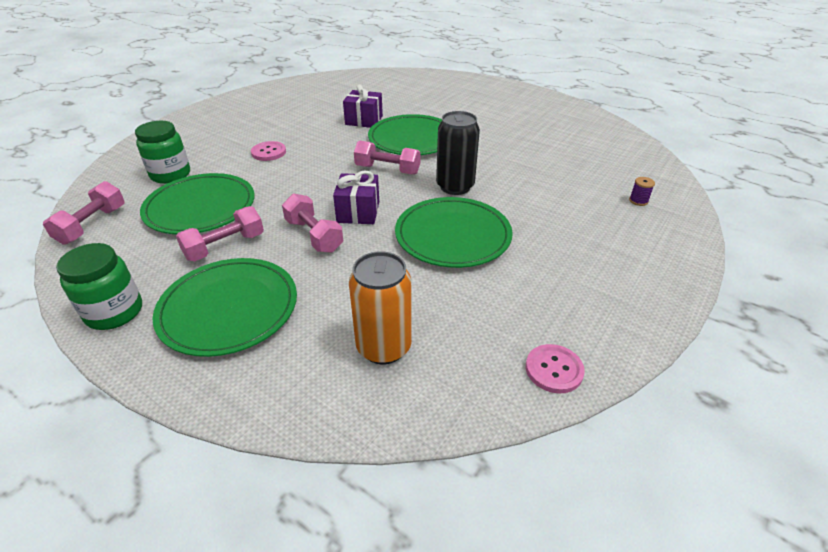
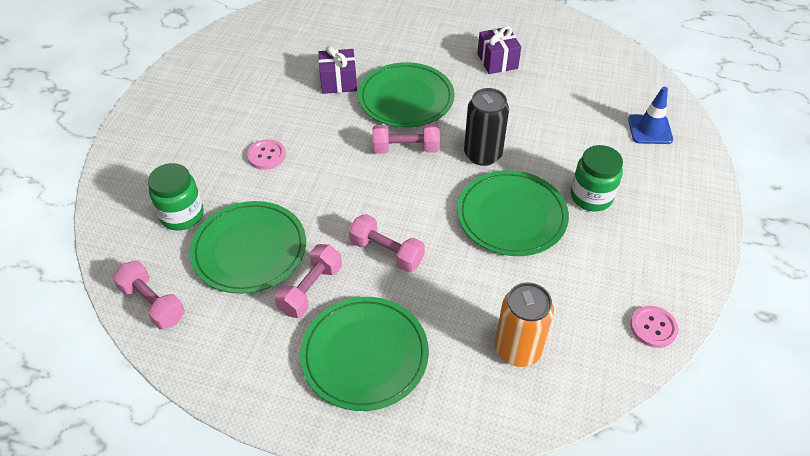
camera: 20 degrees left, 10 degrees up
pink dumbbell [43,181,124,244] -> pink dumbbell turned 45 degrees counterclockwise [113,261,185,330]
green jar [56,243,142,330] -> green jar moved to [571,145,623,211]
purple gift [333,170,379,224] -> purple gift moved to [477,26,521,74]
purple spool [629,177,655,206] -> blue traffic cone [628,87,673,144]

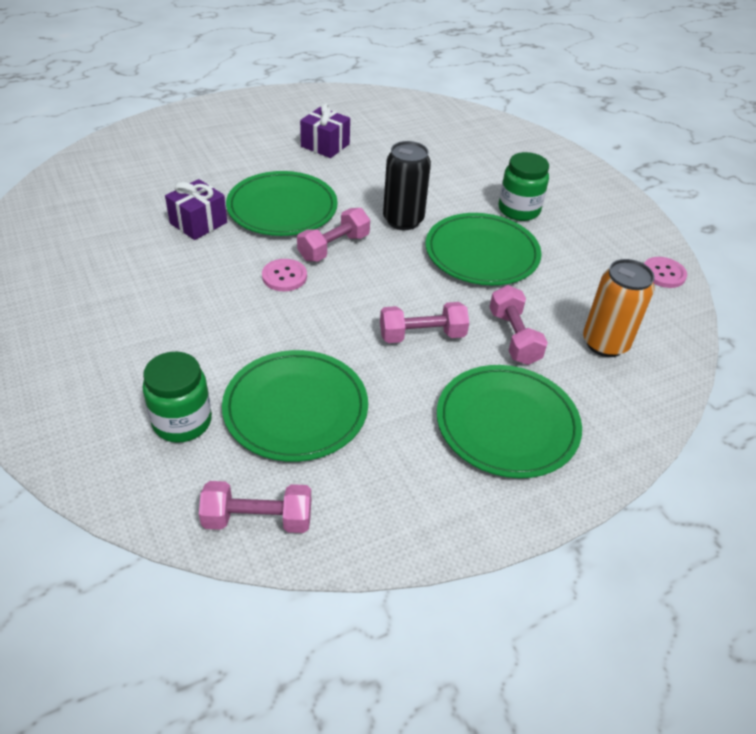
camera: 45 degrees left, 5 degrees down
pink button [247,139,286,170] -> pink button moved to [262,259,307,291]
pink dumbbell [275,244,342,318] -> pink dumbbell moved to [489,285,548,365]
blue traffic cone [628,87,673,144] -> none

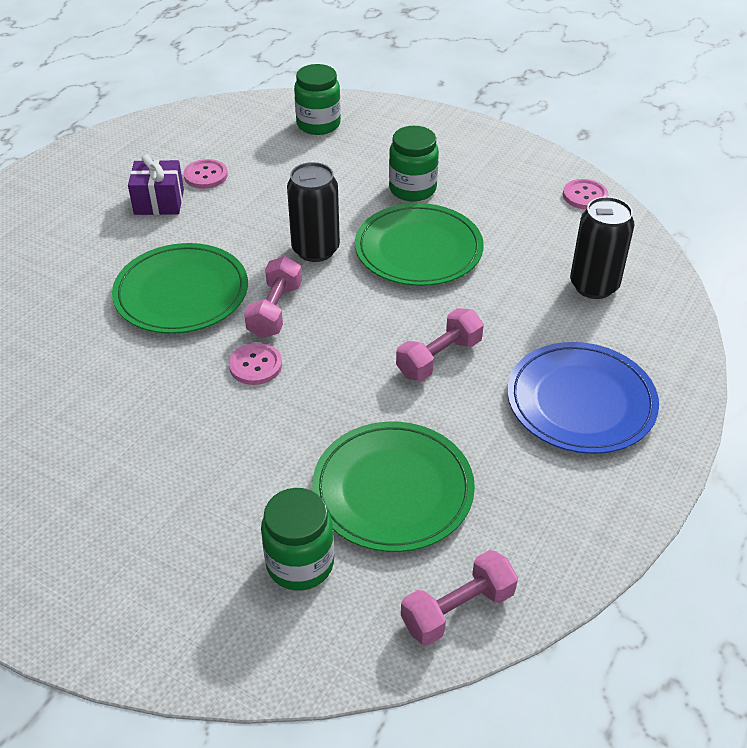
camera: 30 degrees left, 0 degrees up
purple gift [165,179,227,240] -> none
green plate [437,365,582,478] -> blue plate [507,342,659,454]
pink dumbbell [489,285,548,365] -> none
orange can [583,259,654,357] -> black can [570,197,635,299]
none -> pink button [184,159,228,189]
none -> green jar [294,64,341,135]

